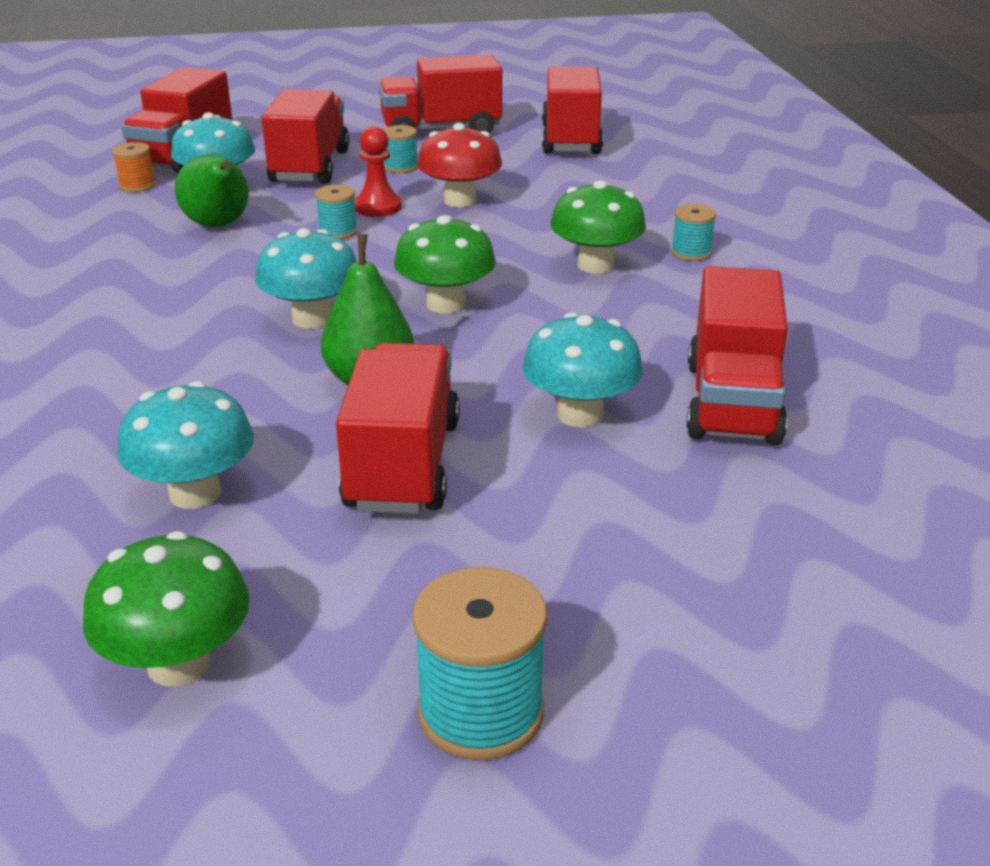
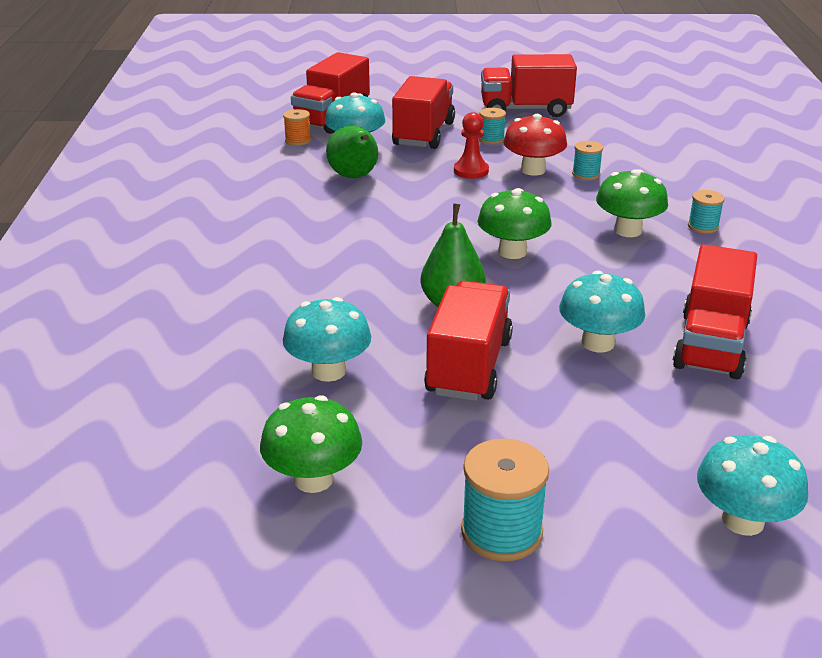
camera: 10 degrees right, 0 degrees up
turquoise mushroom [255,228,357,329] -> turquoise mushroom moved to [697,435,808,536]
turquoise spool [315,185,358,239] -> turquoise spool moved to [572,141,603,180]
red truck [542,66,603,154] -> none

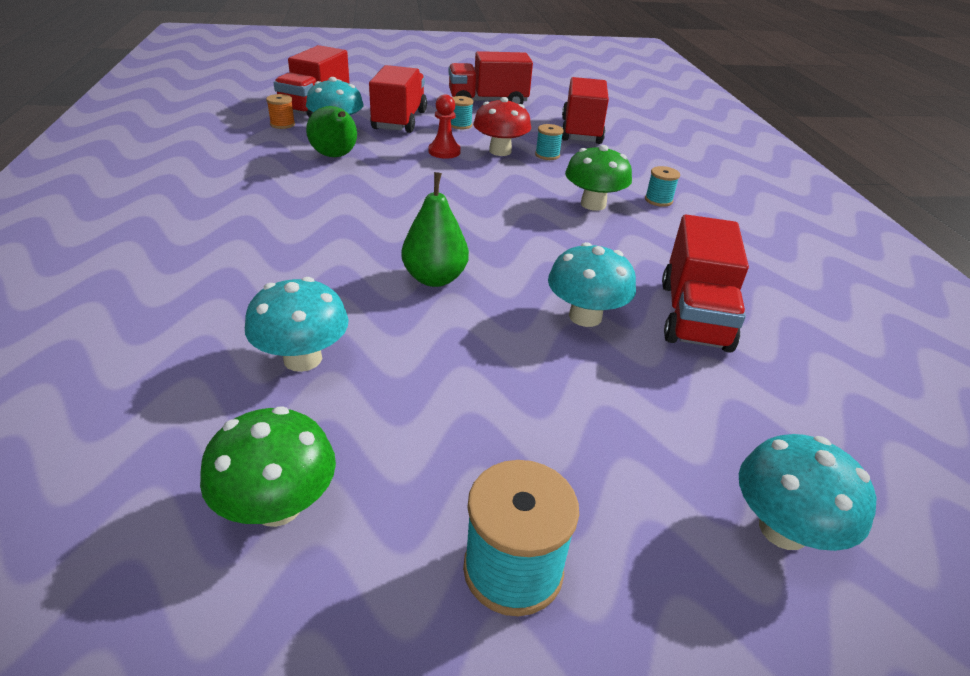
camera: 10 degrees left, 5 degrees up
red truck [424,281,513,401] -> red truck moved to [562,77,609,144]
green mushroom [478,188,552,259] -> none

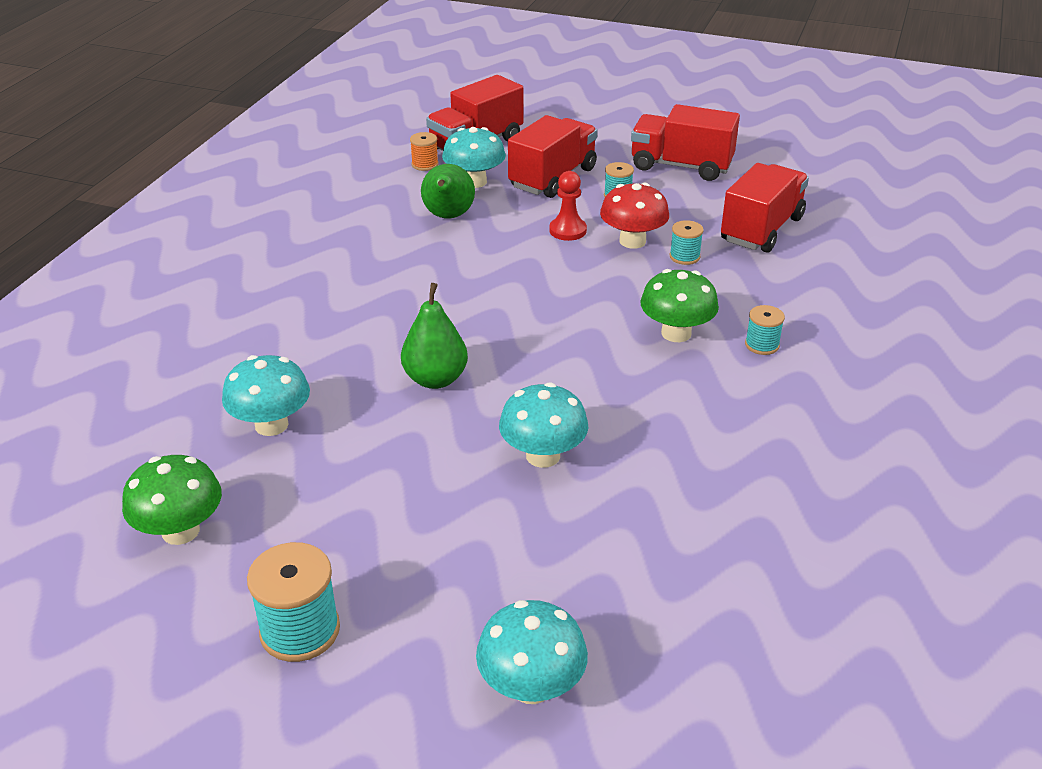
camera: 30 degrees right, 0 degrees up
red truck [662,215,749,353] -> none

